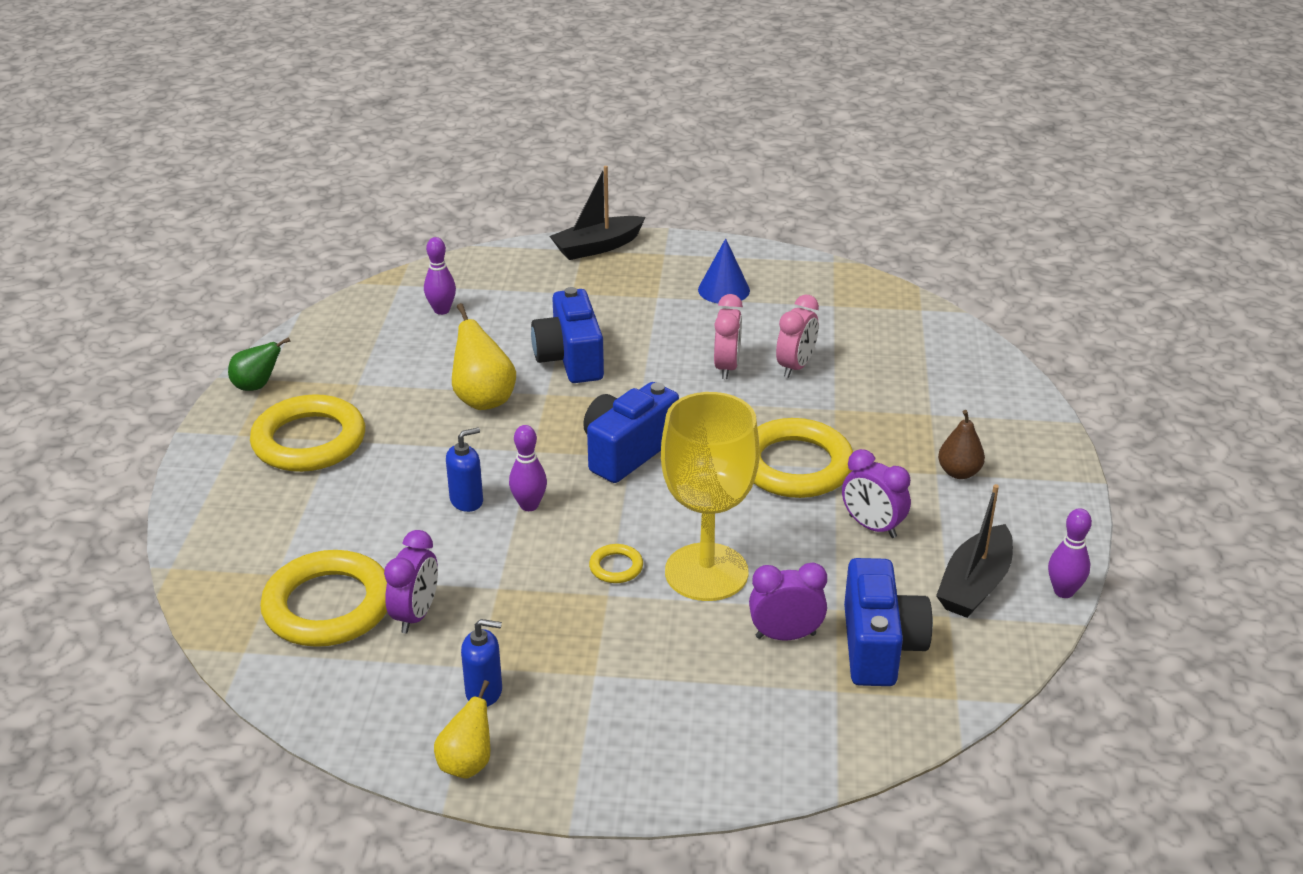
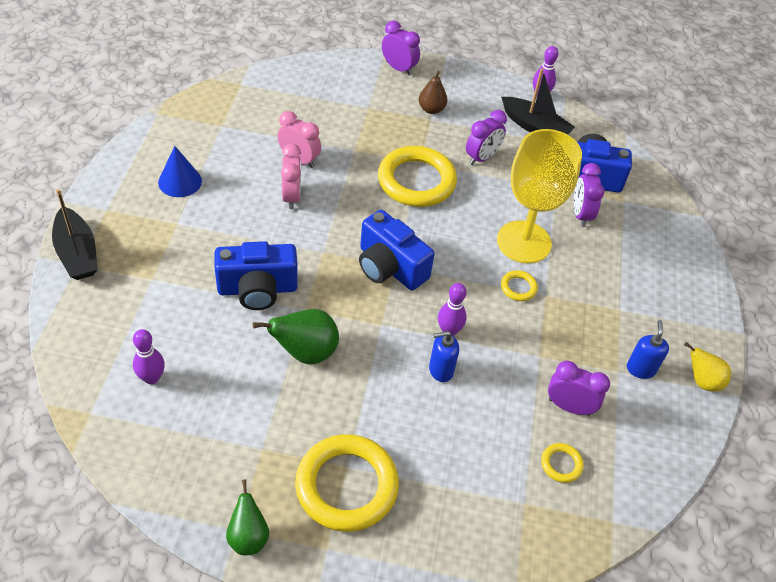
camera: 90 degrees left, 15 degrees up
yellow ring [260,550,387,647] -> yellow ring [541,443,584,483], size x0.43
blue soap dispenser [446,427,483,512] -> blue soap dispenser turned 75 degrees counterclockwise [429,331,459,382]
yellow pear [452,303,516,410] -> green pear [252,309,339,365]
pink clock [714,294,743,379] -> pink clock turned 75 degrees clockwise [281,144,301,209]
none -> purple clock [382,21,420,76]

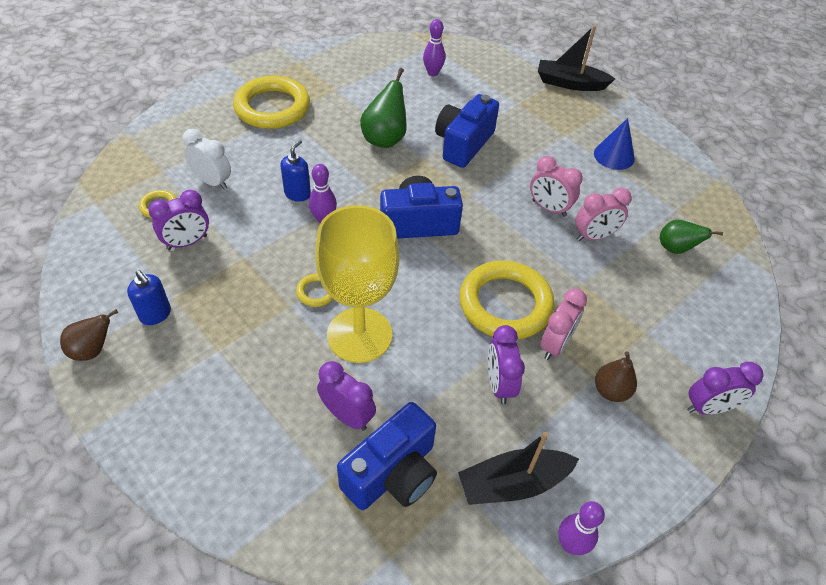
camera: 130 degrees right, 0 degrees up
green pear [226,479,269,555] -> green pear moved to [660,220,723,254]
yellow pear [684,342,731,392] -> brown pear [60,310,118,361]
none -> white clock [183,129,231,190]
none -> pink clock [540,288,587,360]

